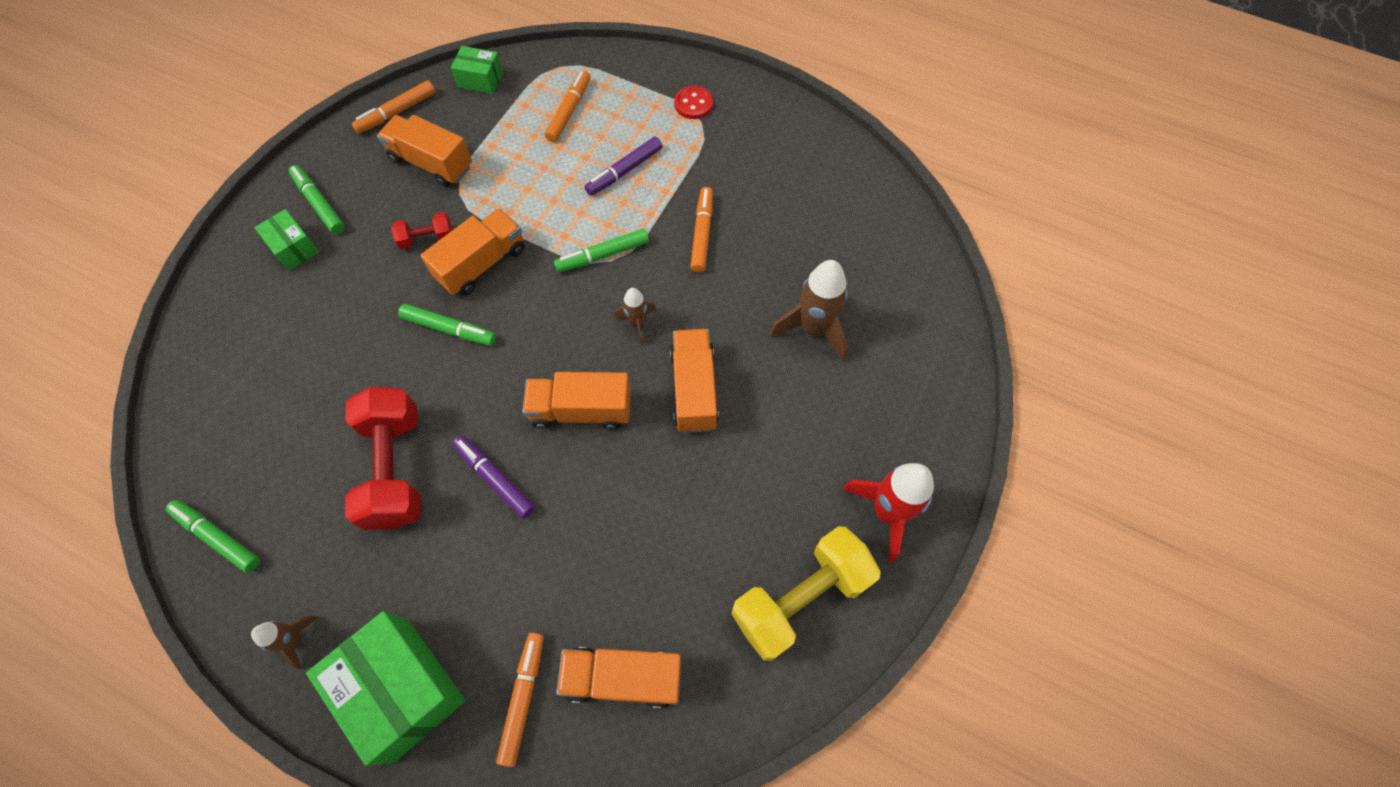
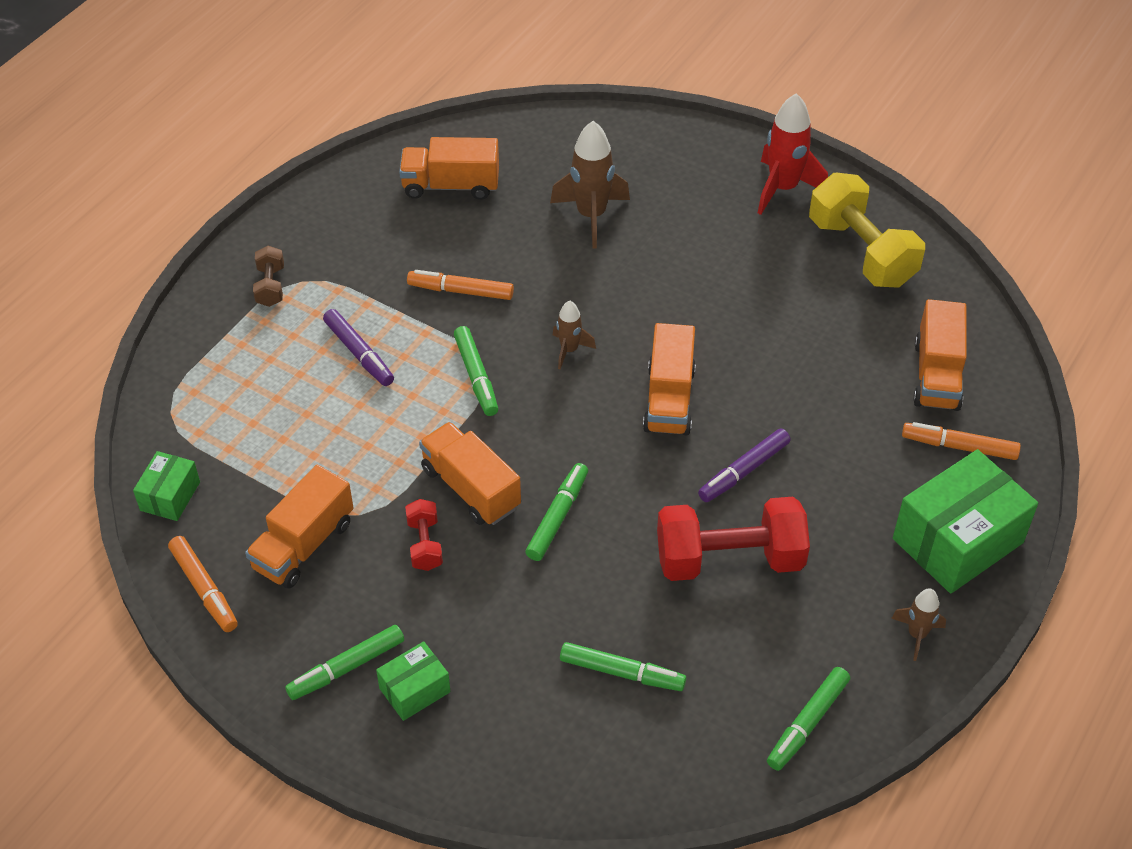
camera: 85 degrees left, 15 degrees down
orange marker [545,70,591,142] -> none
orange truck [670,329,719,433] -> orange truck moved to [399,137,499,200]
red button [674,86,713,119] -> brown dumbbell [253,246,284,307]
none -> green marker [560,642,686,691]

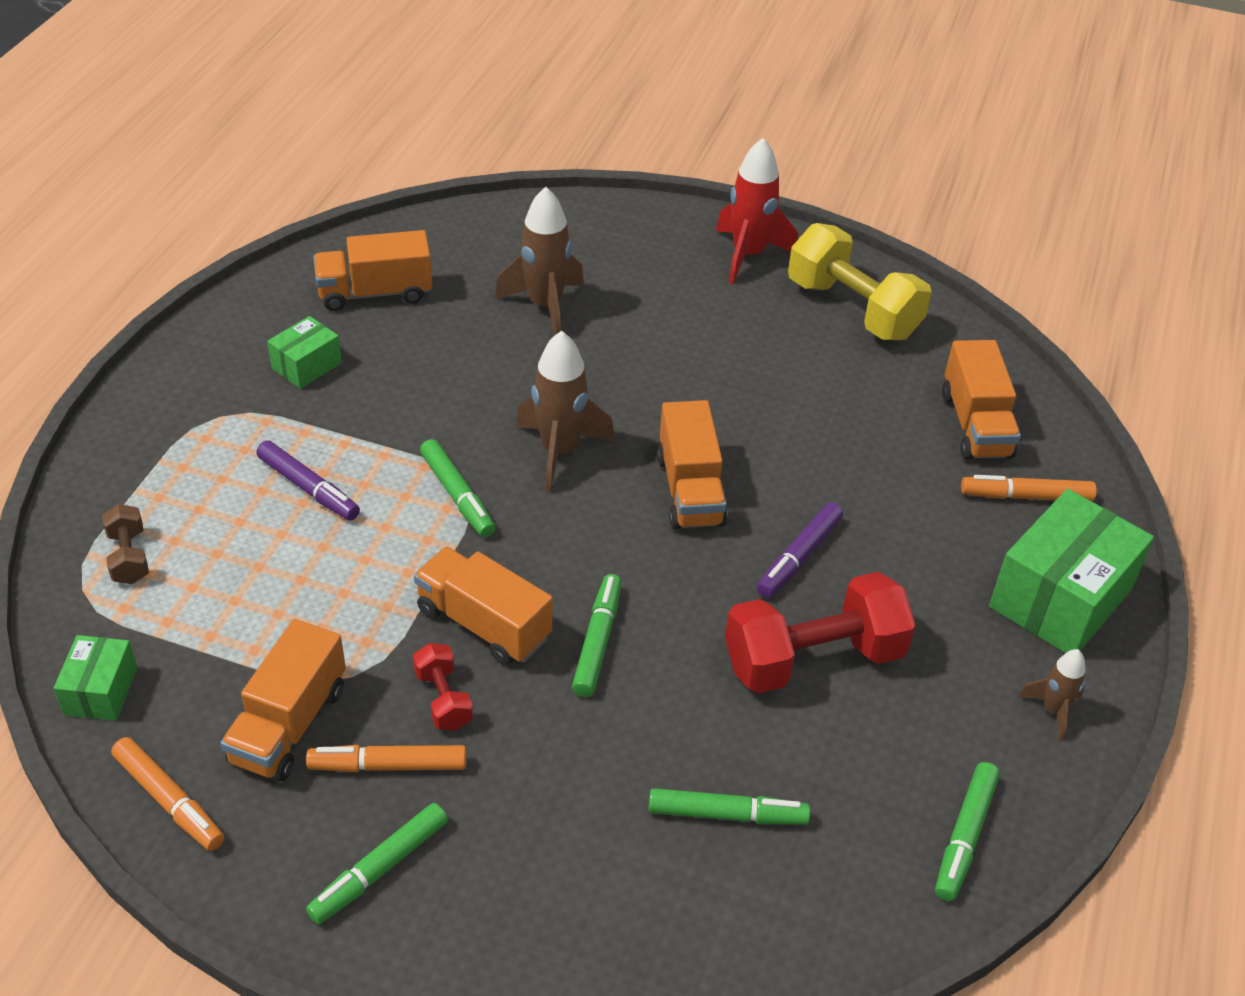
camera: 15 degrees left, 5 degrees down
brown dumbbell [253,246,284,307] -> brown dumbbell moved to [102,504,149,584]
green box [376,641,450,721] -> green box moved to [267,316,342,389]
orange marker [407,270,514,300] -> orange marker moved to [306,745,466,772]
brown rocket [553,300,596,369] -> brown rocket [516,331,615,493], size x1.82

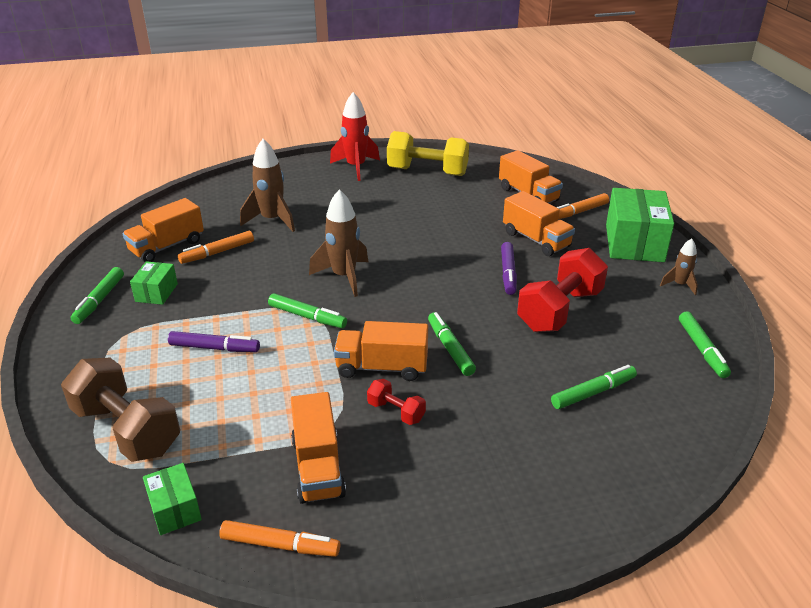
camera: 30 degrees left, 10 degrees down
brown dumbbell [102,504,149,584] -> brown dumbbell [61,358,180,462], size x2.09
orange marker [306,745,466,772] -> orange marker moved to [178,231,254,264]
green marker [306,803,448,924] -> green marker moved to [71,267,124,324]
orange truck [657,400,728,530] -> orange truck moved to [503,191,575,256]

